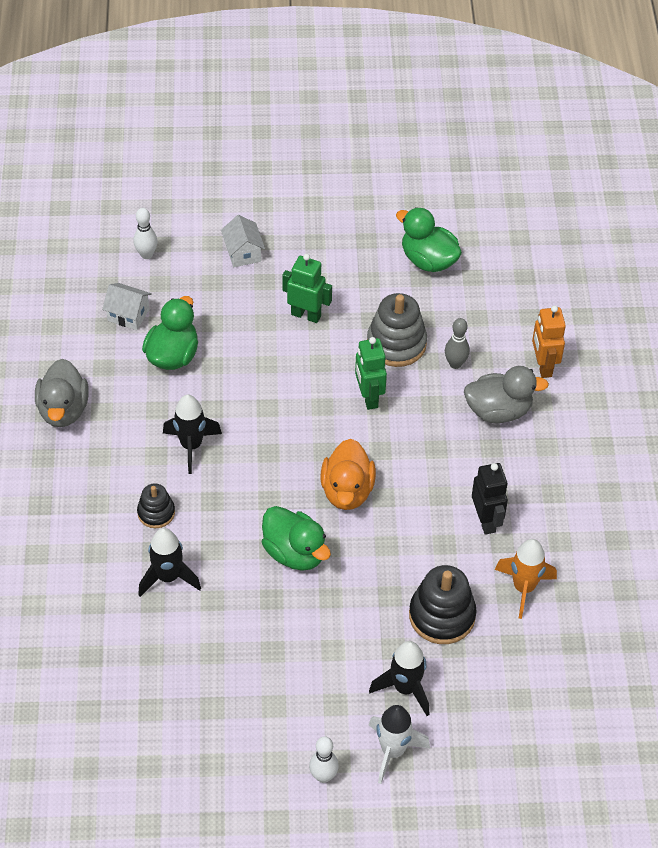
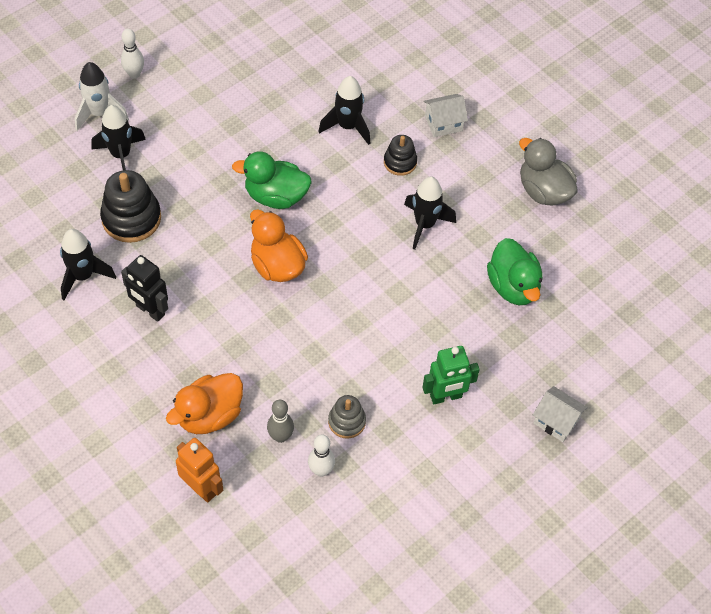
camera: 140 degrees right, 5 degrees up
white house [102,283,152,330] -> white house moved to [424,94,468,137]
white bowling pin [134,208,158,259] -> white bowling pin moved to [308,435,335,477]
green robot [355,337,387,410] -> none
grey stacking toy [367,293,427,367] -> grey stacking toy [328,395,366,438], size x0.58
green duck [396,207,462,272] -> none
grey duck [464,366,549,423] -> orange duck [166,373,243,434]
orange rocket [495,539,557,619] -> black rocket [60,229,116,300]

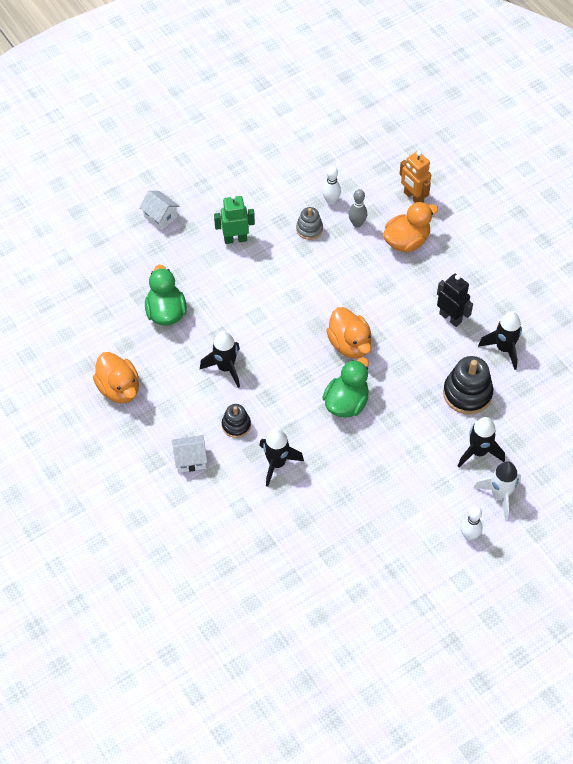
camera: 170 degrees left, 0 degrees up
green duck [232,151,312,209] -> green duck turned 75 degrees counterclockwise [322,357,369,418]
grey duck [519,138,577,206] -> orange duck [93,352,139,403]

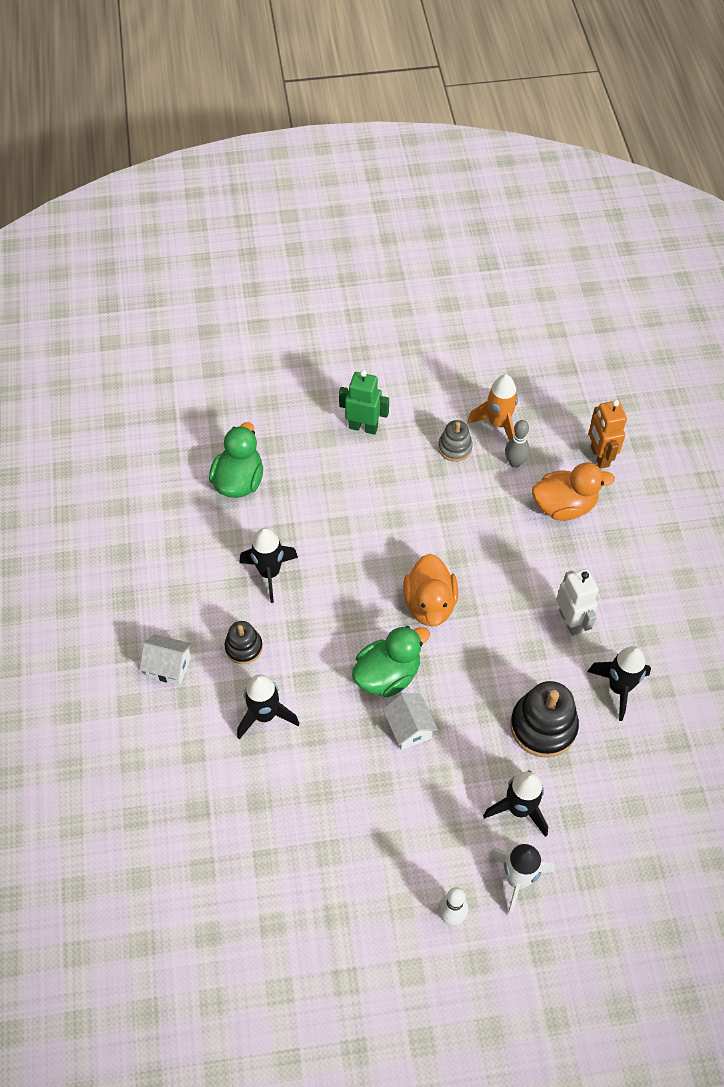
camera: 25 degrees right, 0 degrees up
orange duck [93,352,139,403] -> none
white house [139,191,180,230] -> white house moved to [382,693,438,750]
white bowling pin [322,166,341,205] -> orange rocket [467,374,518,440]
black robot [437,274,473,327] -> white robot [556,569,598,636]

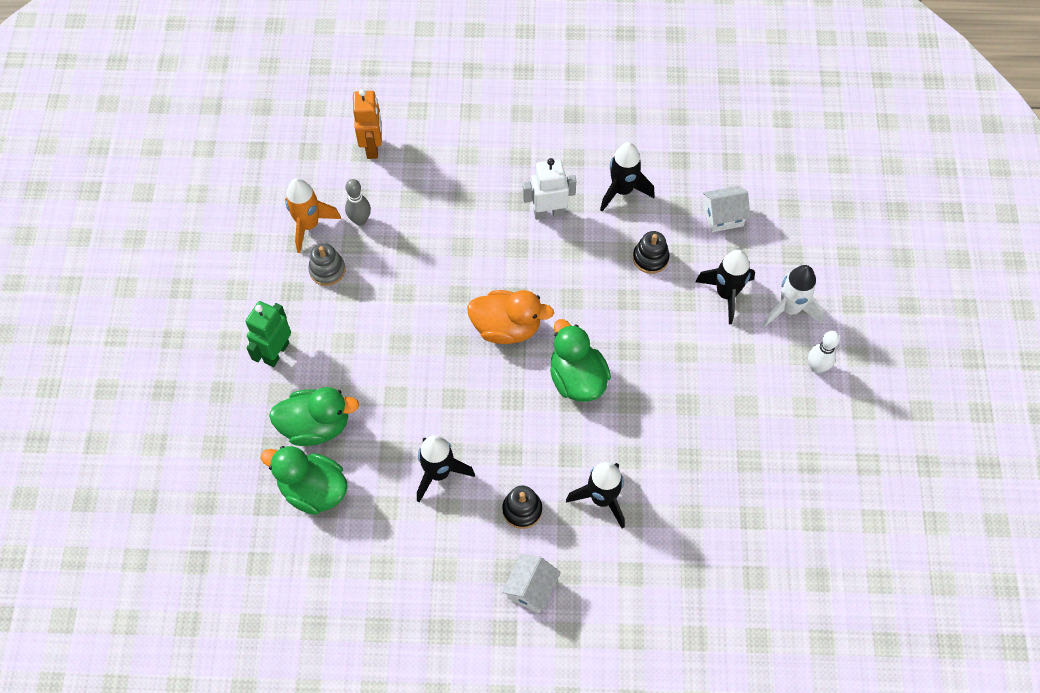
camera: 80 degrees left, 5 degrees up
white house [382,693,438,750] -> white house moved to [703,186,750,232]
black stacking toy [510,681,579,758] -> black stacking toy [633,231,670,274], size x0.58
orange duck [532,463,615,521] -> none
orange robot [589,400,627,469] -> orange robot turned 90 degrees counterclockwise [353,89,382,159]
none -> green duck [269,387,359,446]

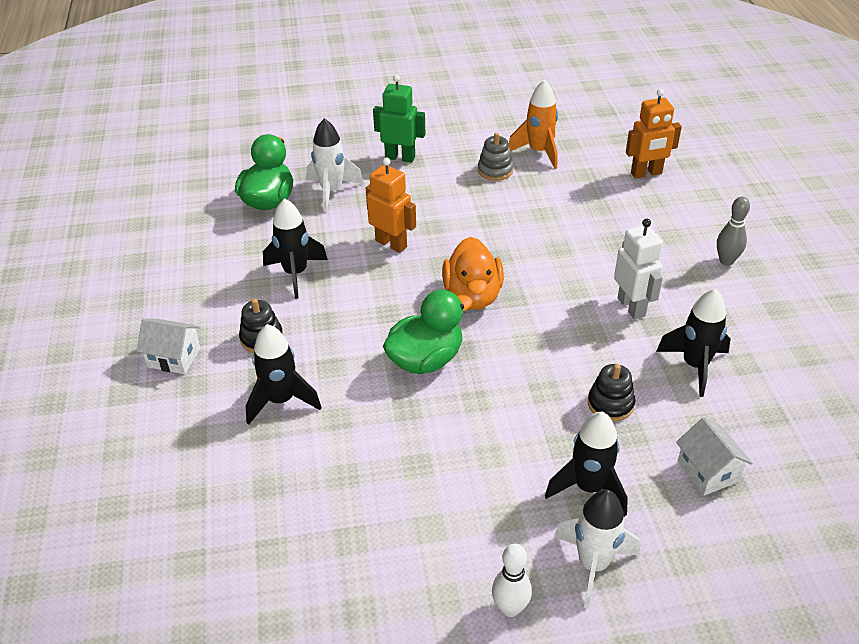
camera: 80 degrees right, 20 degrees down
green duck [269,387,359,446] -> white rocket [307,118,364,212]
grey bowling pin [345,179,371,226] -> grey bowling pin moved to [717,197,750,266]
none -> orange robot [366,158,416,253]

